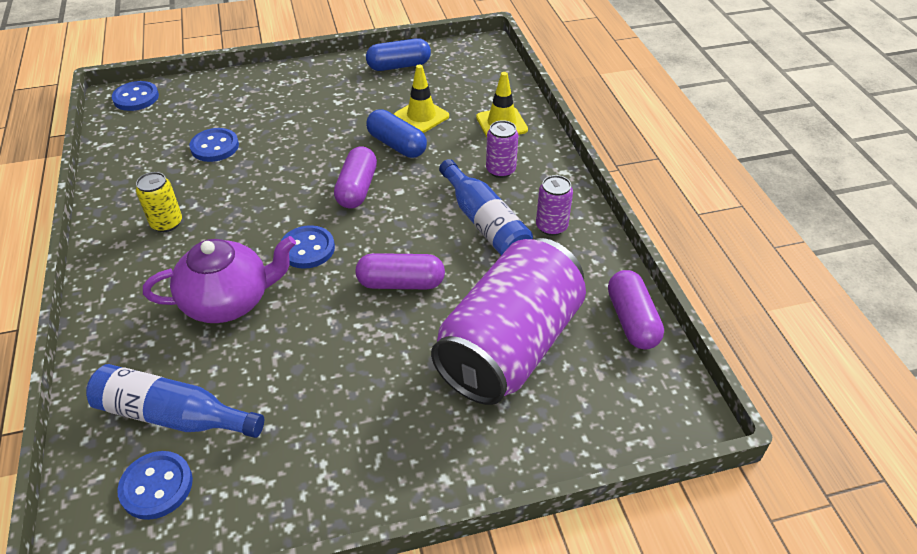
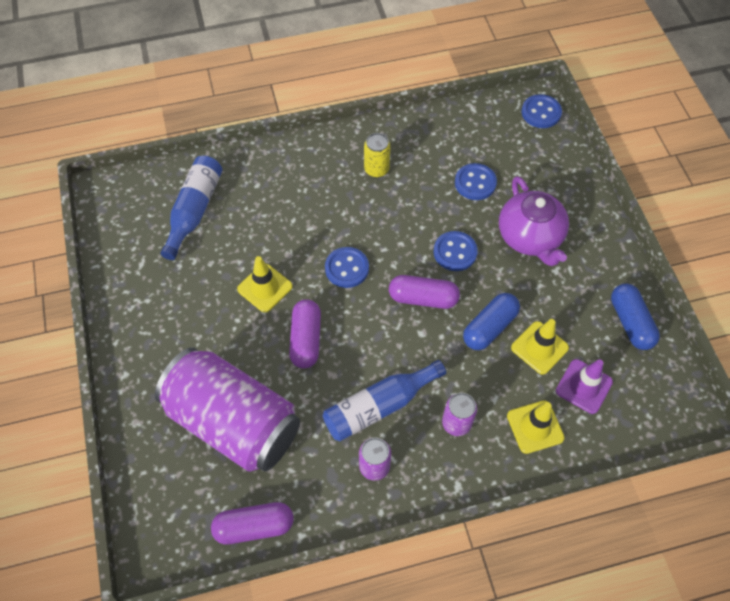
camera: 90 degrees right, 15 degrees up
blue button [117,451,193,520] -> blue button moved to [433,231,478,271]
purple teapot [143,236,296,323] -> purple teapot moved to [499,176,569,266]
none -> yellow traffic cone [237,256,293,313]
none -> purple traffic cone [556,359,613,414]

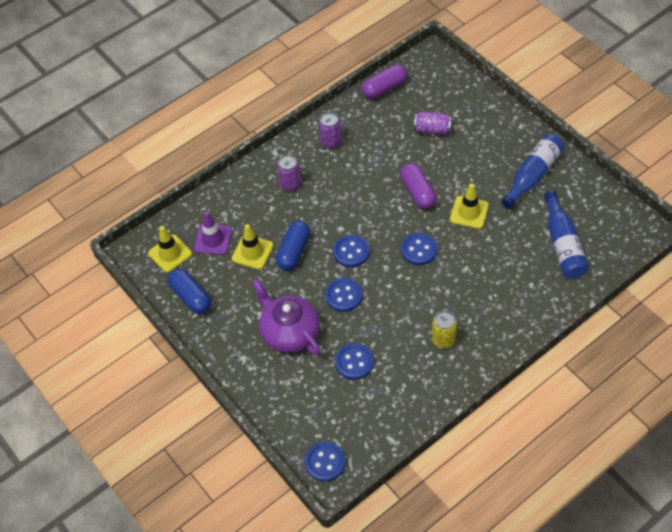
camera: 160 degrees right, 5 degrees down
purple can [155,347,300,472] -> purple can [414,112,452,135], size x0.40
blue bottle [323,360,446,441] -> blue bottle moved to [501,134,564,209]
purple capsule [389,275,460,309] -> blue button [333,235,369,267]
yellow traffic cone [507,400,565,454] -> yellow traffic cone moved to [148,226,192,272]

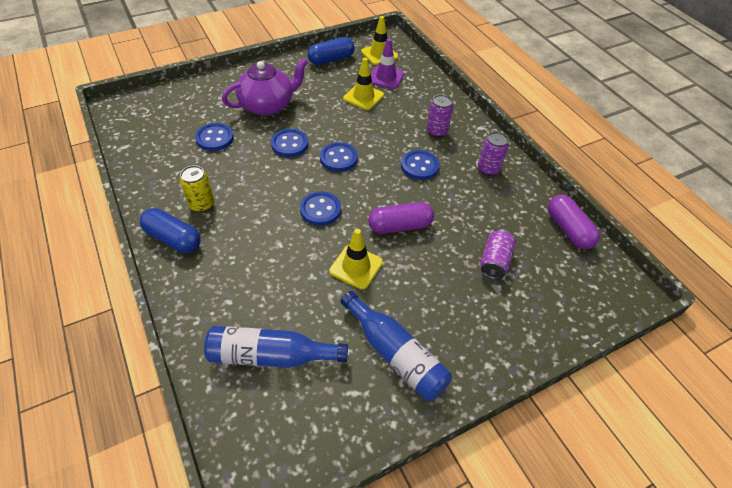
camera: 95 degrees right, 5 degrees down
blue capsule [276,221,310,271] -> blue capsule moved to [140,208,201,253]
blue button [305,441,346,482] -> blue button moved to [401,150,439,180]

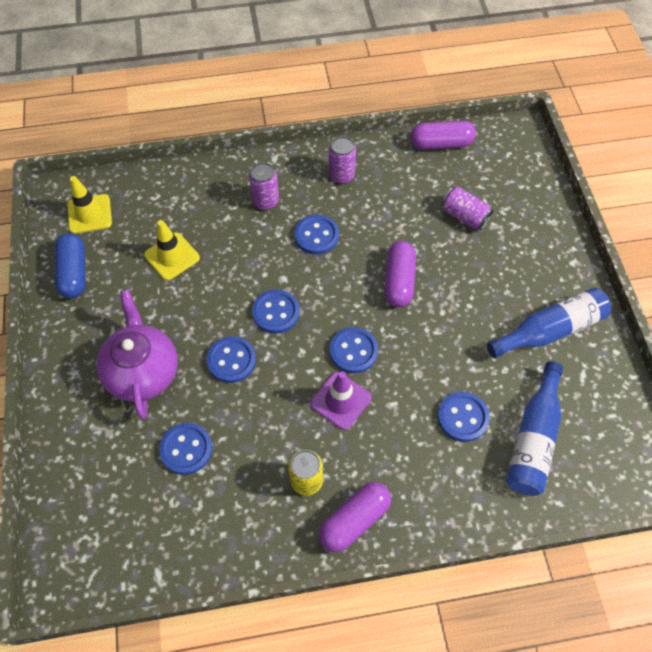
camera: 70 degrees left, 10 degrees up
blue capsule [140,208,201,253] -> purple capsule [319,482,391,552]
yellow traffic cone [329,229,383,290] -> none
purple traffic cone [371,39,404,89] -> purple traffic cone moved to [310,372,372,430]
none -> blue button [438,392,490,442]

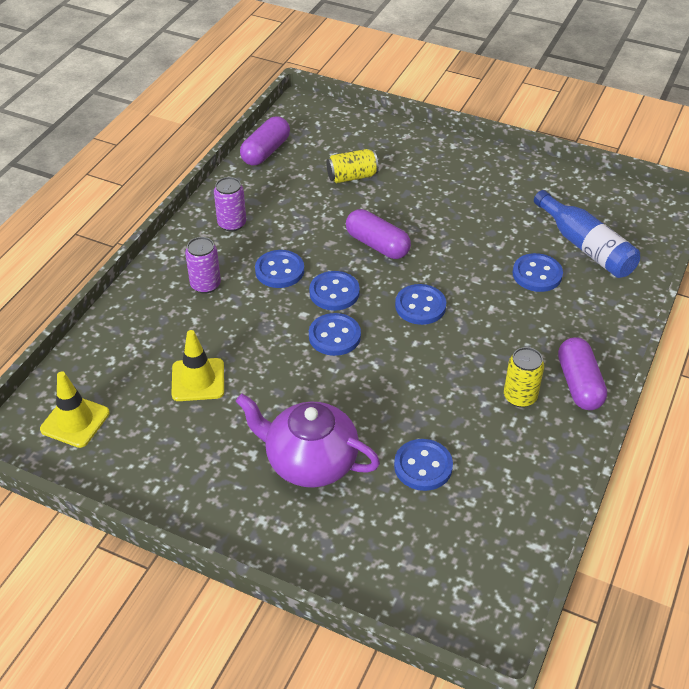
camera: 55 degrees left, 15 degrees down
blue capsule [54,233,86,298] -> none
blue button [207,336,256,383] -> blue button moved to [309,271,360,311]
purple traffic cone [310,372,372,430] -> none
purple can [441,187,493,230] -> yellow can [327,149,379,183]
blue bottle [487,287,611,358] -> none

